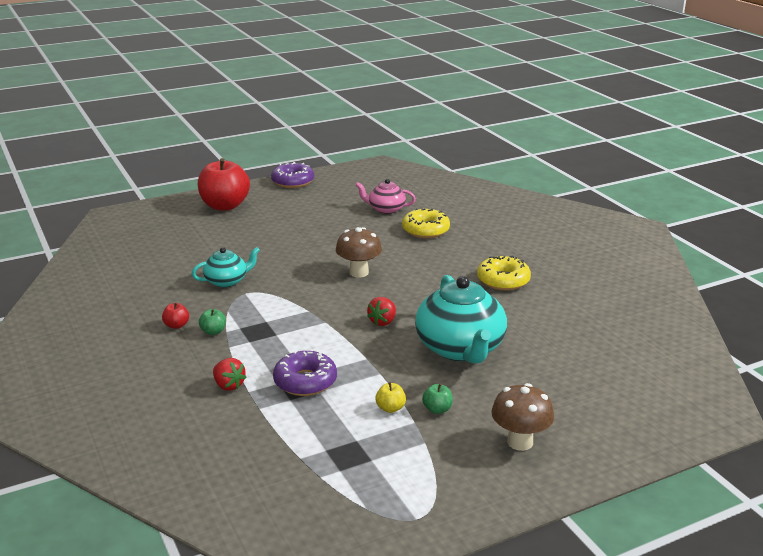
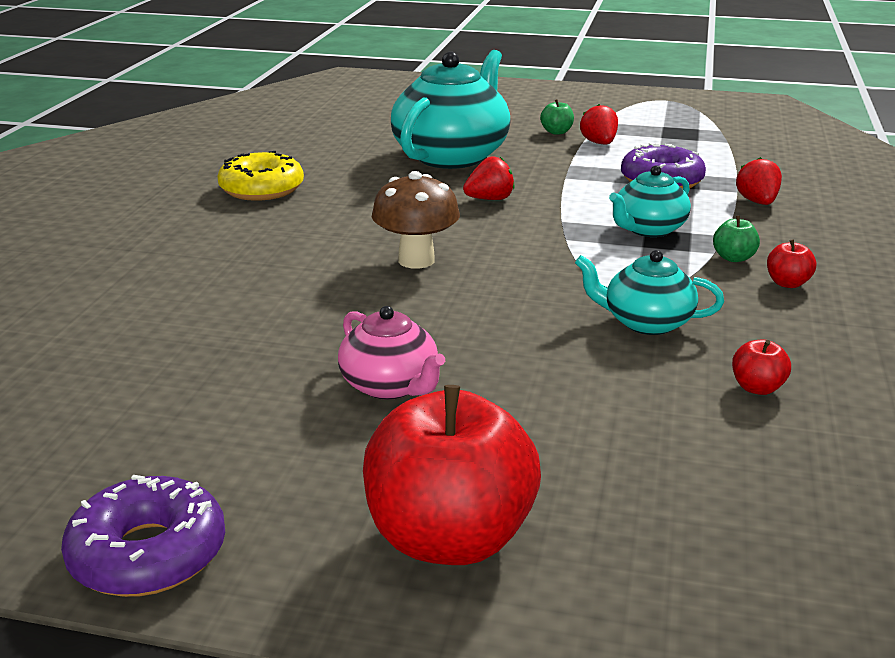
camera: 140 degrees left, 0 degrees up
pink teapot [356,179,416,214] -> pink teapot moved to [338,306,445,400]
yellow apple [375,382,406,413] -> red strawberry [580,104,618,145]
yellow donut [402,208,450,238] -> none
brown mushroom [491,383,554,451] -> none
none -> turquoise teapot [609,165,691,237]
none -> red apple [732,339,791,395]

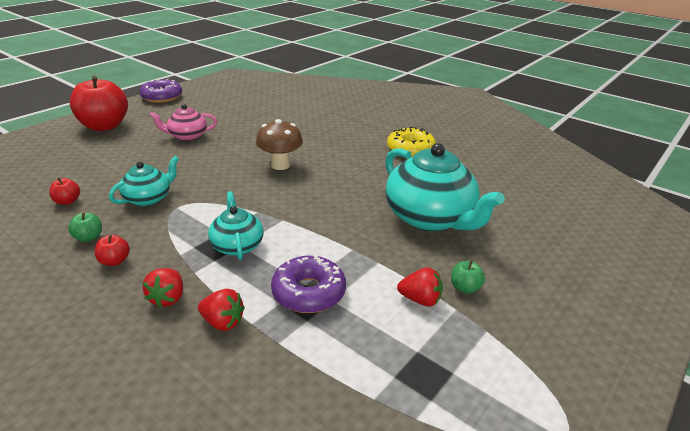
camera: 115 degrees right, 5 degrees up
red strawberry [463,156,515,200] -> red strawberry moved to [142,268,183,308]
green apple [713,216,760,262] -> green apple moved to [68,213,102,242]

